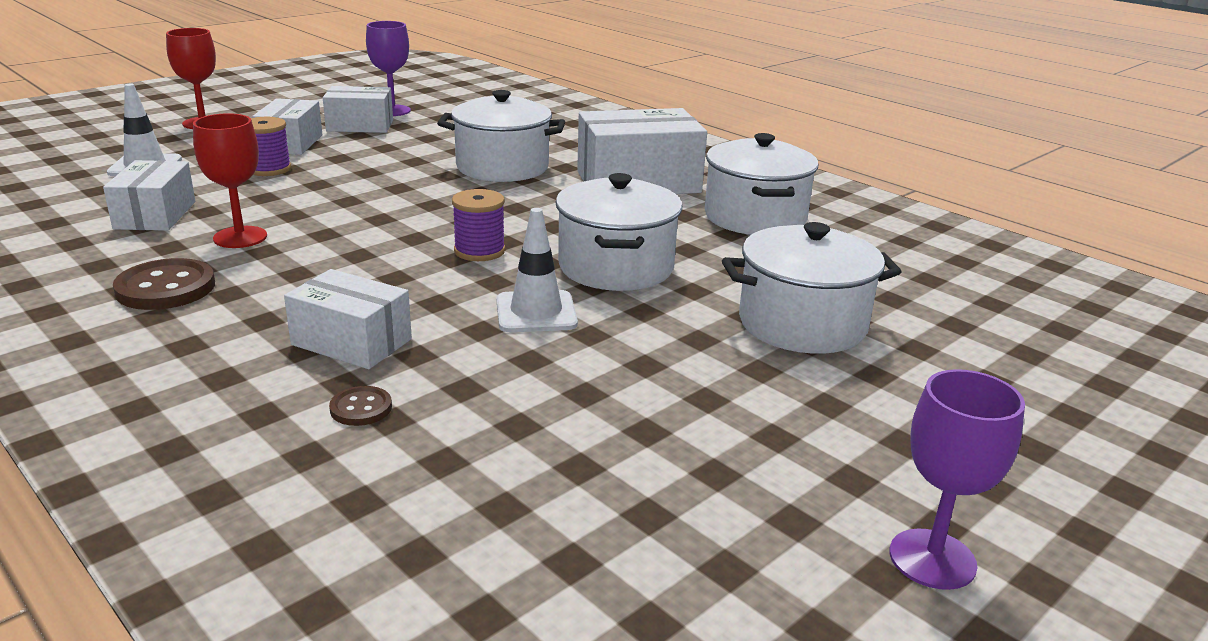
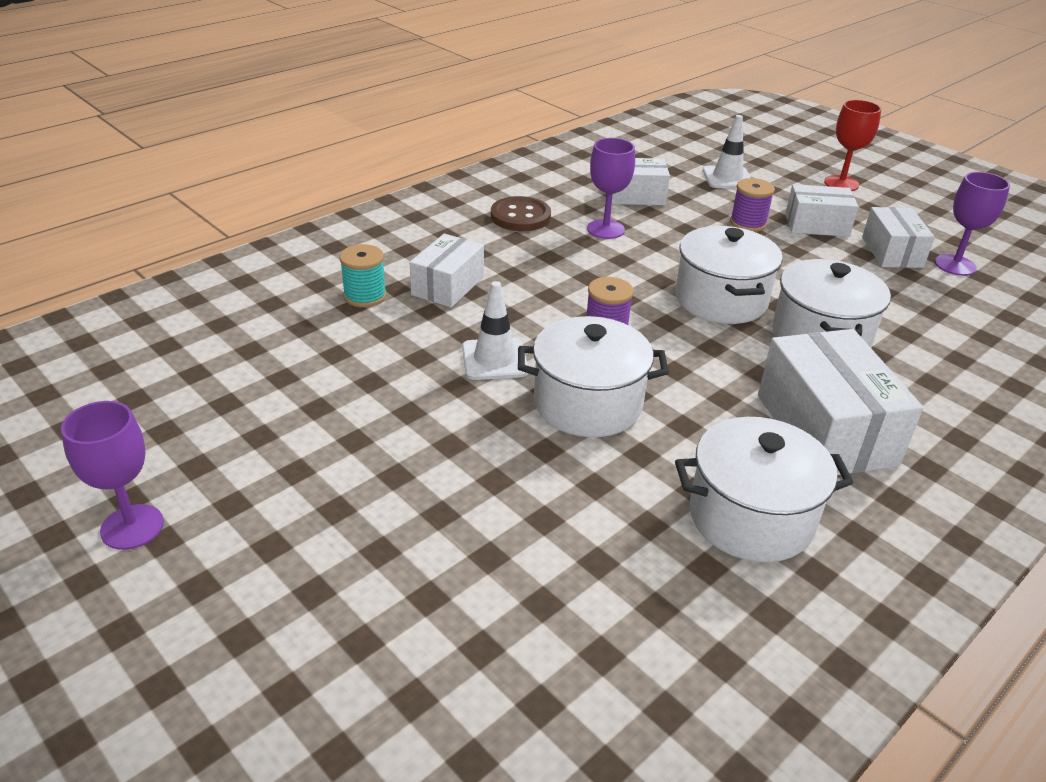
camera: 90 degrees right, 10 degrees up
red goblet [193,113,267,248] -> purple goblet [587,138,635,239]
brown button [329,386,392,426] -> turquoise spool [339,244,387,307]
white pot [722,222,902,354] -> white pot moved to [675,226,783,324]

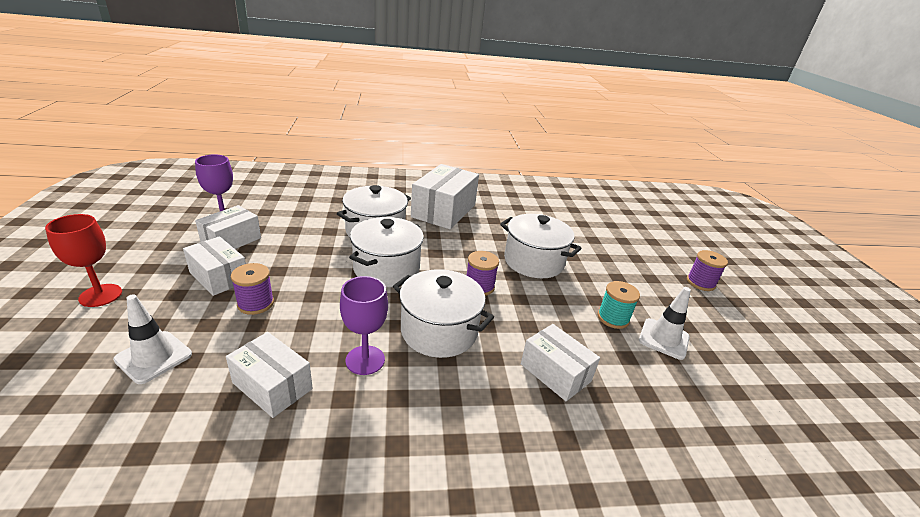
camera: 145 degrees left, 5 degrees down
purple goblet [61,401,164,550] -> none
turquoise spool [339,244,387,307] -> turquoise spool moved to [597,281,640,329]
white box [409,234,484,308] -> white box turned 75 degrees clockwise [521,324,600,401]
white traffic cone [462,281,528,380] -> white traffic cone moved to [639,287,691,360]
brown button [491,196,551,231] -> none
white pot [675,417,854,562] -> white pot moved to [393,269,494,358]
none -> purple spool [687,250,728,291]

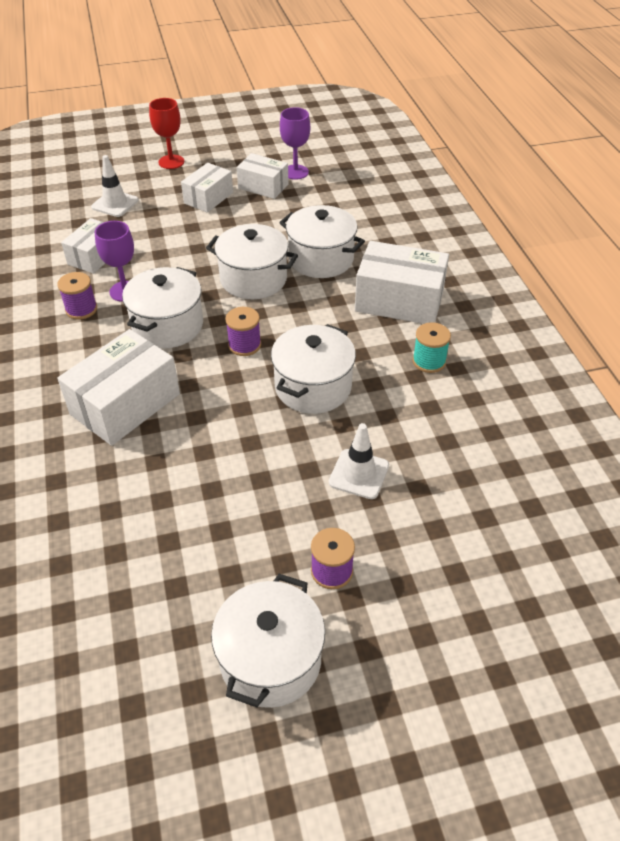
camera: 85 degrees right, 15 degrees up
purple spool [231,263,274,315] -> purple spool moved to [57,272,97,320]
white box [521,324,600,401] -> white box [57,329,180,446], size x1.62
turquoise spool [597,281,640,329] -> turquoise spool moved to [412,322,451,373]
white traffic cone [639,287,691,360] -> white traffic cone moved to [329,423,389,499]
none -> white pot [211,574,325,708]

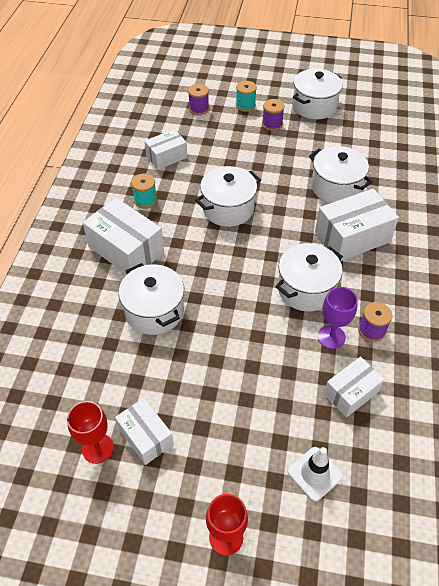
camera: 155 degrees left, 5 degrees up
white box [181,163,233,213] -> white box moved to [144,129,187,170]
white pot [206,224,298,299] -> white pot moved to [309,146,373,203]
purple spool [225,307,261,356] -> purple spool moved to [188,84,209,115]
purple goblet [280,107,310,180] -> red goblet [67,401,114,464]
white traffic cone [329,423,389,499] -> none
none -> turquoise spool [236,81,257,112]

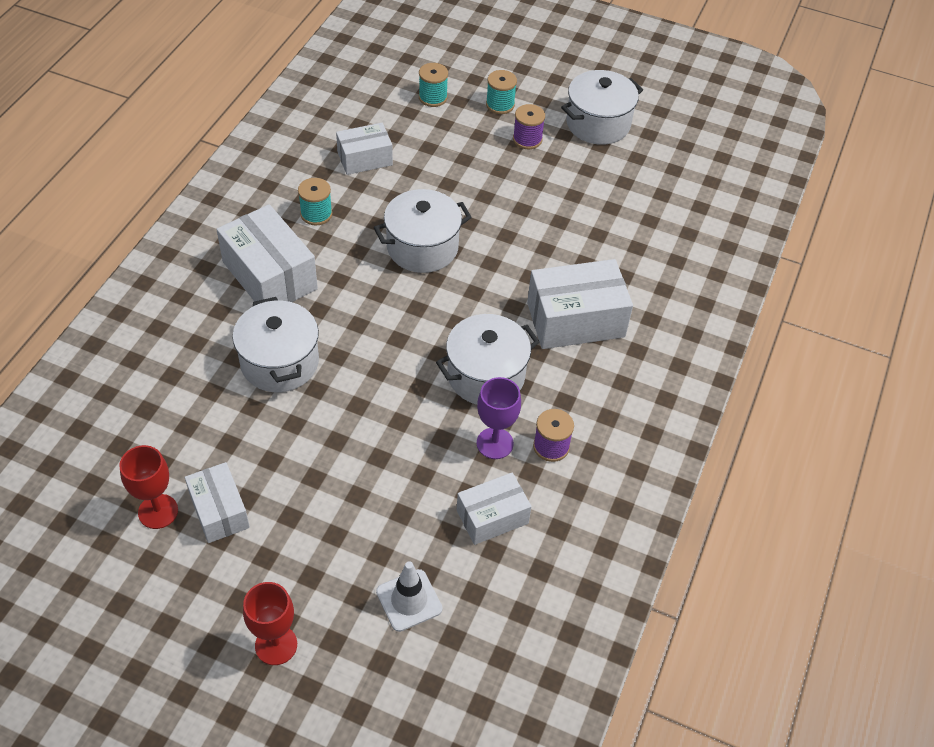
camera: 10 degrees right, 0 degrees up
purple spool [188,84,209,115] -> turquoise spool [419,63,448,107]
white pot [309,146,373,203] -> none

